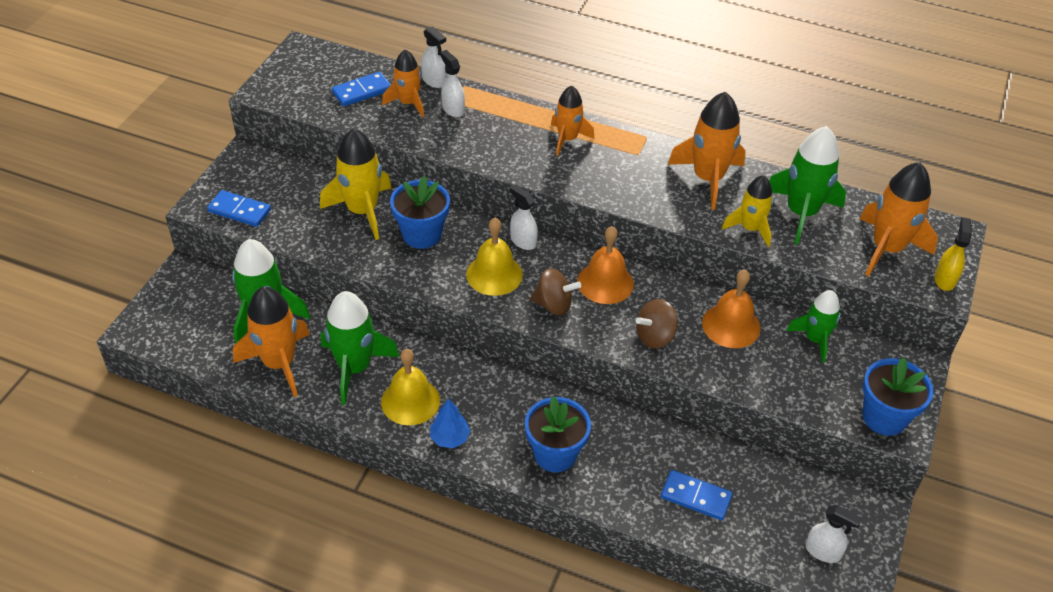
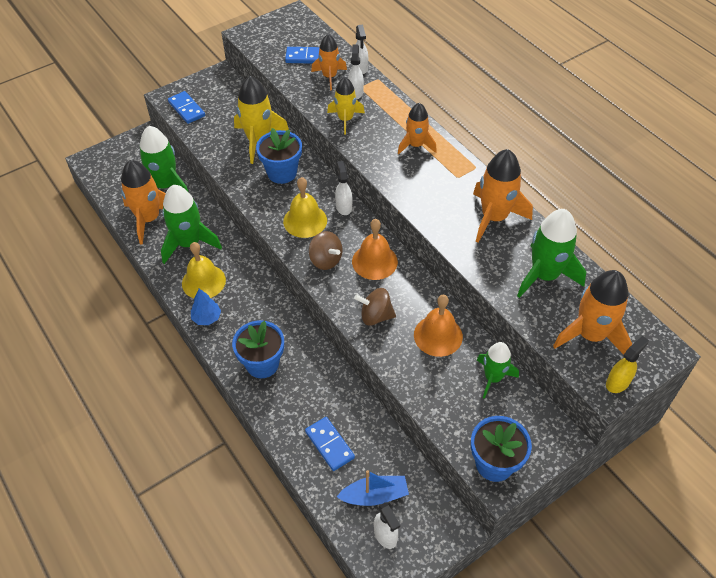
camera: 35 degrees right, 5 degrees up
yellow rocket [722,175,773,247] -> yellow rocket moved to [327,77,365,135]
none -> blue boat [337,470,409,506]

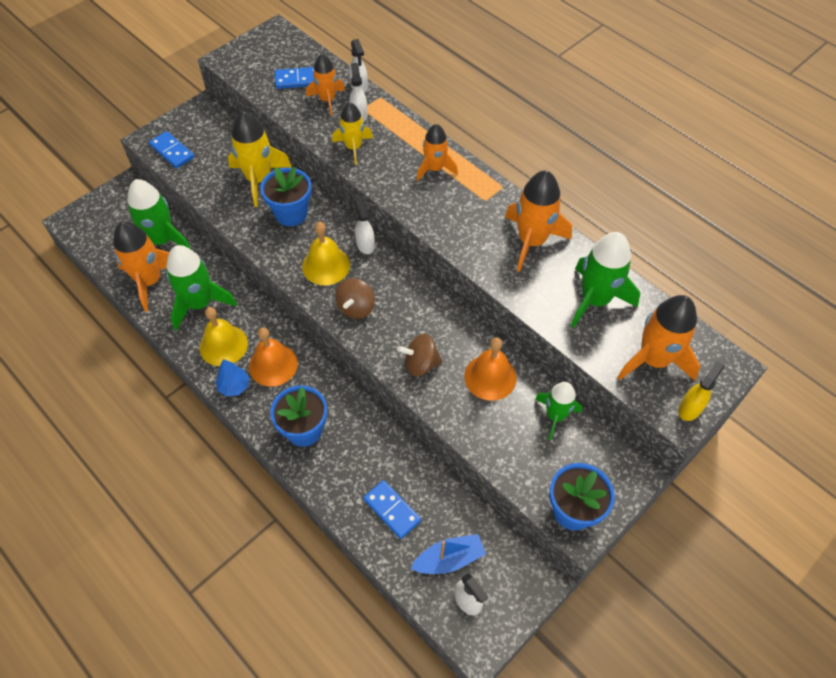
camera: 10 degrees left, 5 degrees up
brown spinning top [309,231,342,270] -> brown spinning top turned 75 degrees clockwise [335,278,375,319]
orange bell [352,219,398,280] -> orange bell moved to [249,327,298,387]

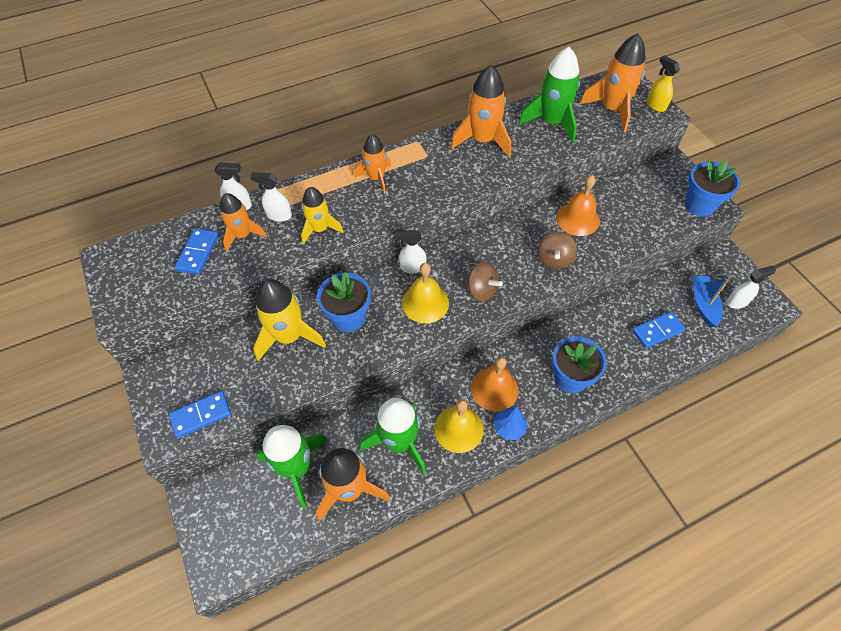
camera: 70 degrees left, 0 degrees up
green rocket [535,382,583,440] -> none

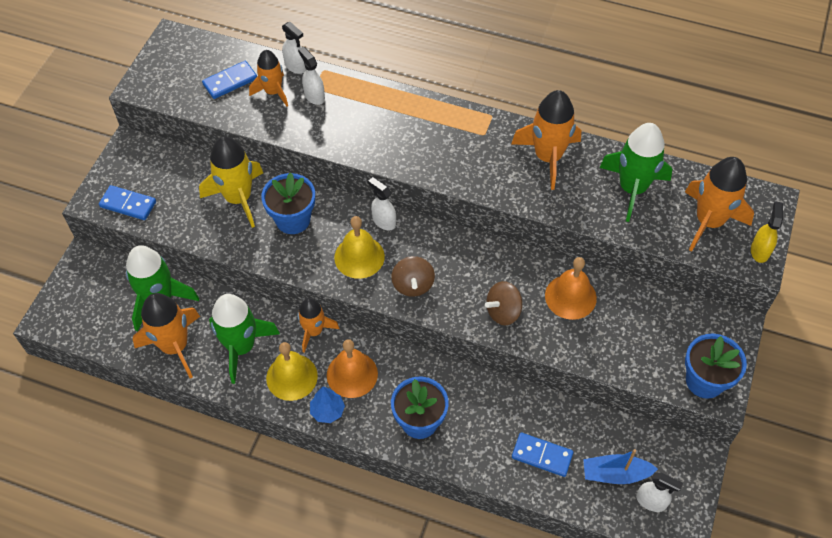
camera: 45 degrees right, 0 degrees up
yellow rocket [301,187,344,244] -> none
orange rocket [354,134,391,194] -> orange rocket moved to [297,298,339,353]
blue boat [693,276,729,327] -> blue boat turned 135 degrees counterclockwise [583,449,658,484]

